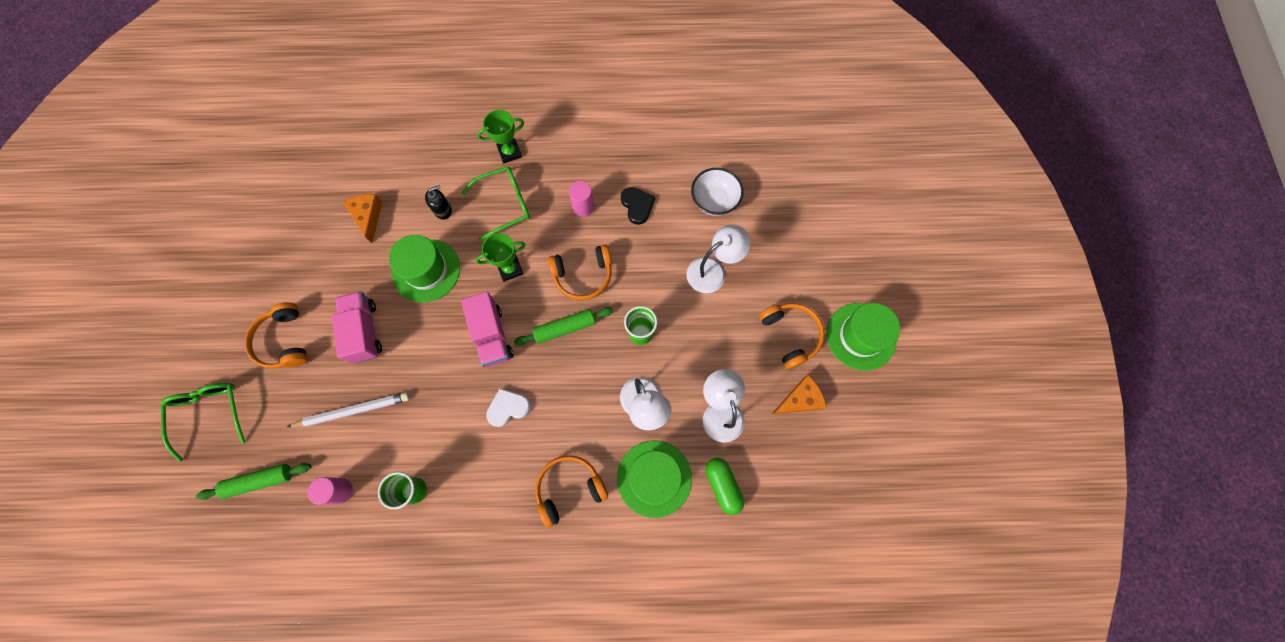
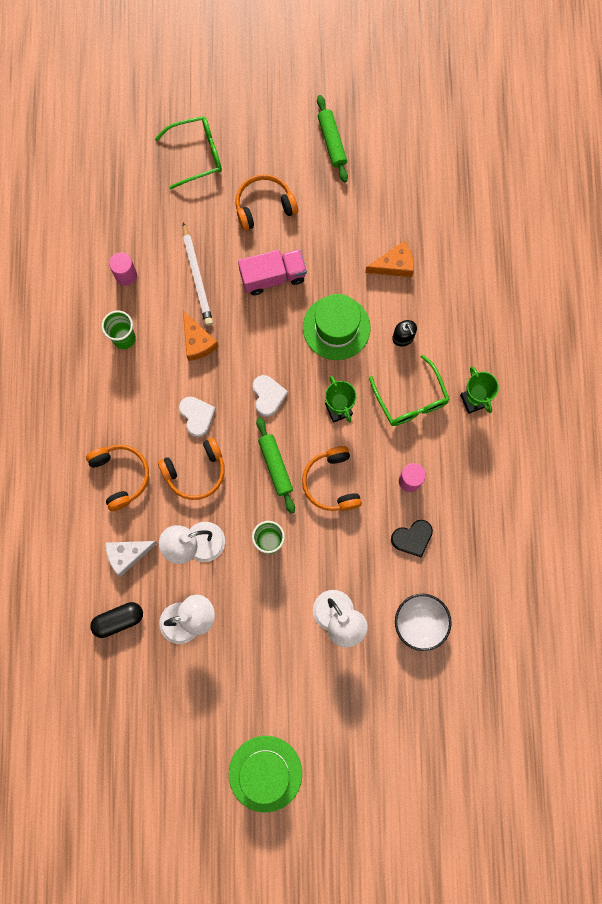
camera: 90 degrees right, 5 degrees up
green rolling pin [196,463,311,500] -> green rolling pin moved to [317,95,348,182]
pink truck [461,292,513,367] -> white heart [253,375,288,417]
green hat [617,441,692,518] -> white cheese [105,541,158,577]
green capsule [706,458,744,515] -> black capsule [90,602,143,638]
orange headphones [759,303,825,370] -> orange headphones moved to [158,438,225,500]
orange cheese [772,375,827,414] -> orange cheese moved to [183,311,219,361]

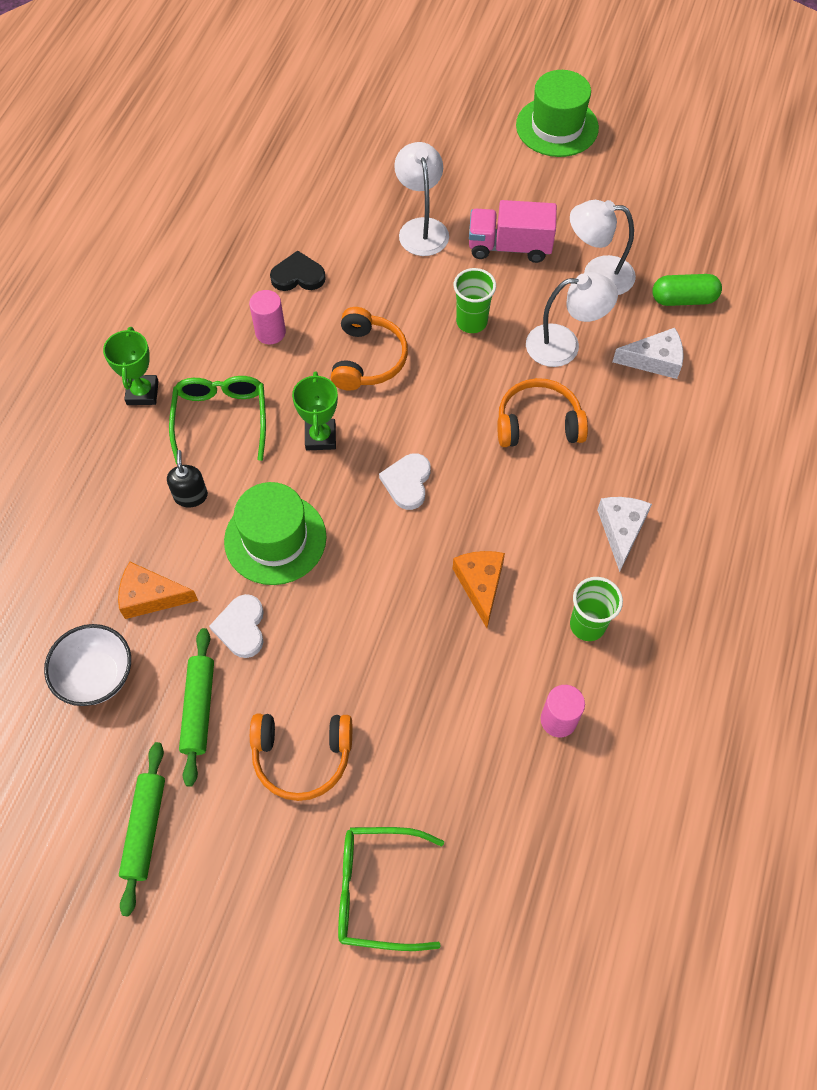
camera: 160 degrees left, 15 degrees down
orange headphones [86,445,149,511] -> none
black capsule [90,602,143,638] -> green capsule [652,274,722,306]
white heart [179,397,216,437] -> white heart moved to [209,594,264,658]
white pencil [183,222,213,326] -> none
pink truck [238,249,307,295] -> pink truck moved to [469,200,557,263]
green rolling pin [256,417,295,514] -> green rolling pin moved to [179,628,214,787]
white bowl [395,594,452,651] -> white bowl moved to [44,624,131,706]
none -> white cheese [597,497,652,572]

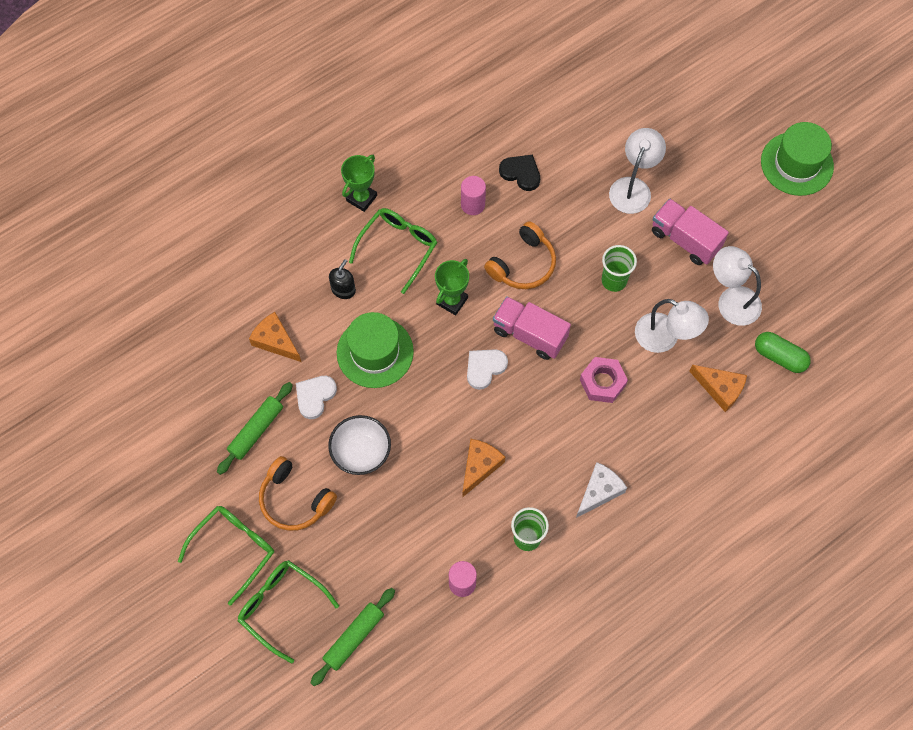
camera: 35 degrees right, 5 degrees up
white bowl [44,624,131,706] -> white bowl moved to [328,415,391,475]
green rolling pin [119,742,165,916] -> green rolling pin moved to [311,588,395,686]
orange headphones [497,378,588,447] -> pink nut [580,357,628,403]
white cheese [612,328,683,379] -> orange cheese [689,365,747,412]
none -> green glasses [178,506,274,605]
none -> pink truck [493,296,571,360]

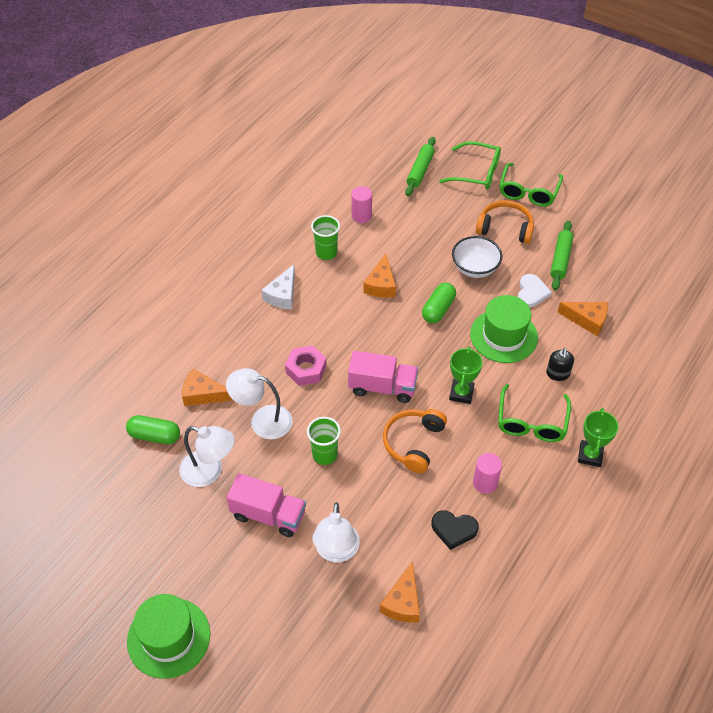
camera: 160 degrees right, 15 degrees down
white heart [467,349,508,390] -> none
none -> orange cheese [380,561,420,623]
none -> green capsule [422,283,456,323]

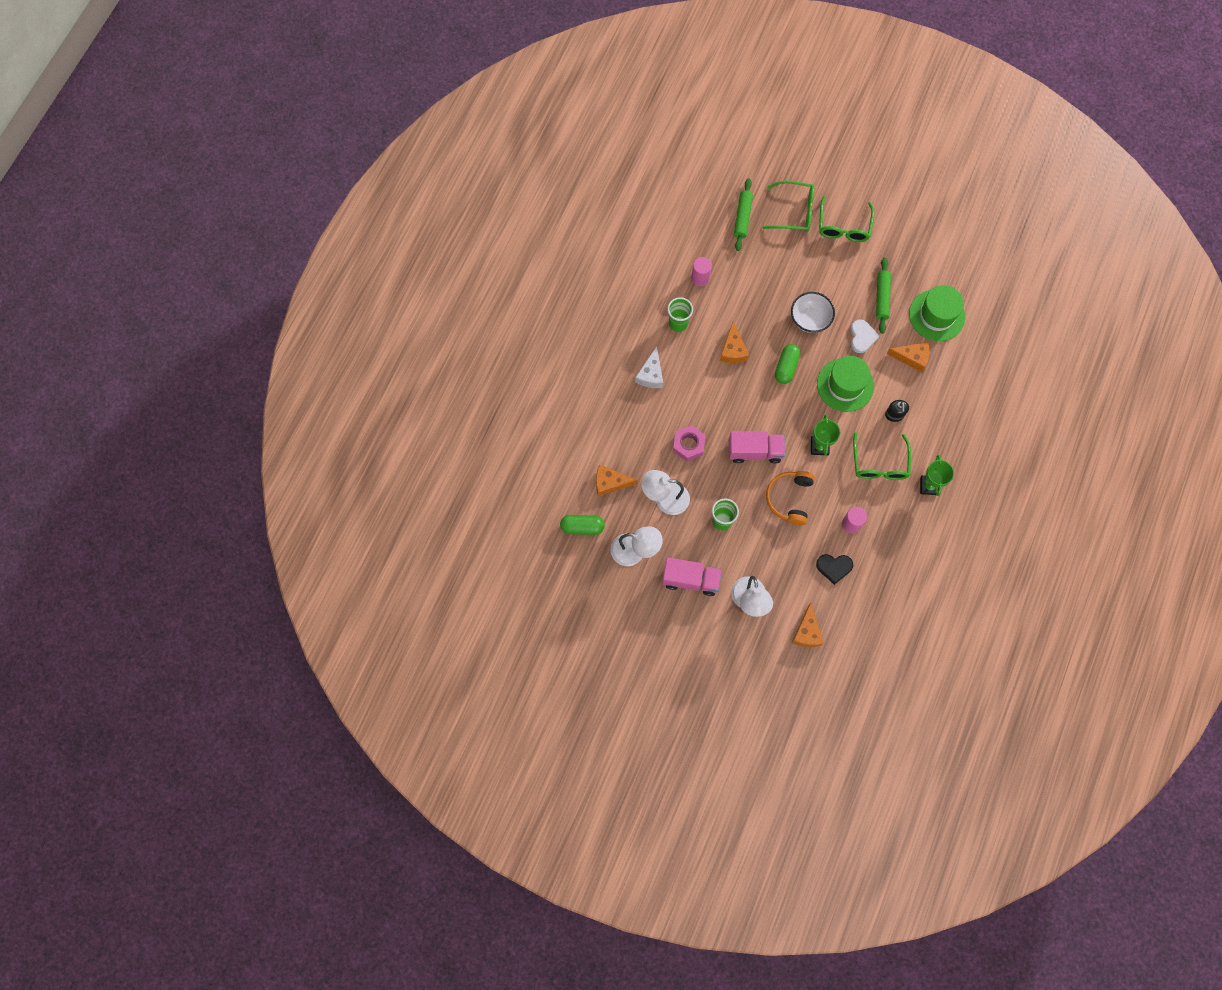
camera: 10 degrees left, 20 degrees up
green hat [127,594,210,679] -> green hat moved to [909,285,965,341]
orange headphones [476,200,534,244] -> none

